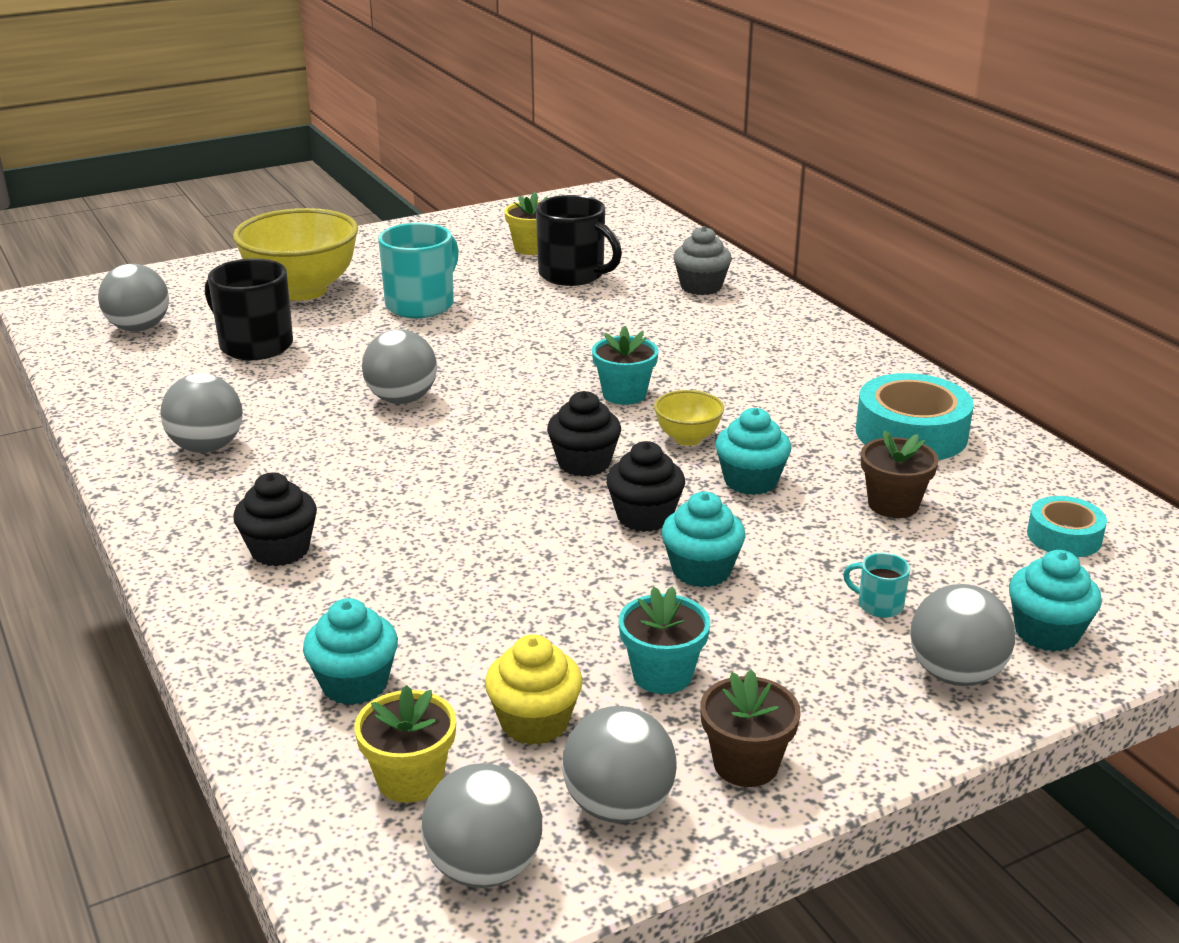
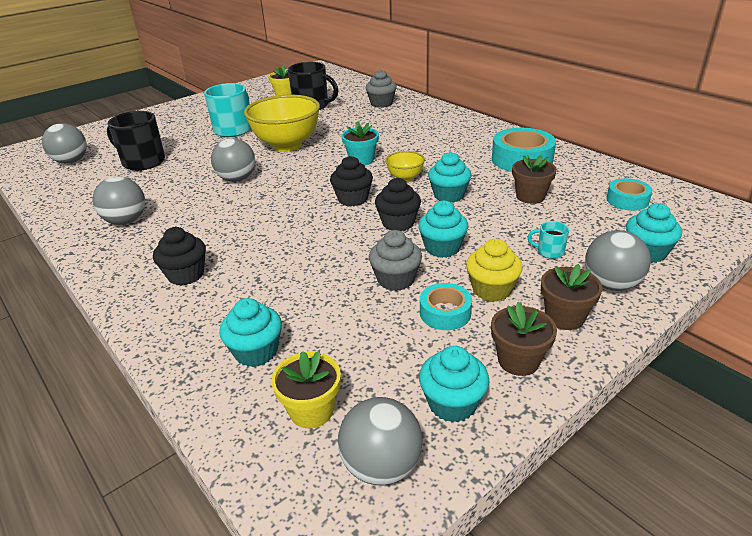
camera: 10 degrees left, 5 degrees up
yellow bowl [233,208,358,301] -> yellow bowl moved to [244,95,320,152]
yellow cupcake [485,634,583,745] -> yellow cupcake moved to [466,239,523,302]
grey ball [562,706,677,823] -> turquoise cupcake [419,346,490,422]
turquoise flower pot [618,586,710,694] -> turquoise tape [420,283,472,330]
none -> grey cupcake [369,230,422,291]
none -> brown flower pot [541,264,603,330]

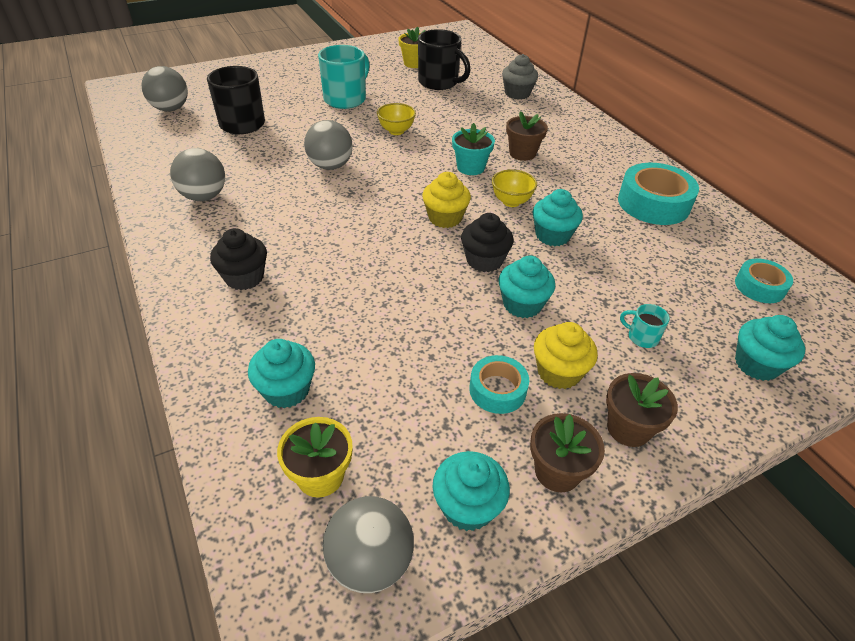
camera: 10 degrees right, 10 degrees up
yellow bowl [244,95,320,152] -> yellow bowl [377,103,416,135], size x0.47
black cupcake [330,156,373,207] -> yellow cupcake [422,172,471,228]
grey cupcake [369,230,422,291] -> none
brown flower pot [512,155,557,204] -> brown flower pot moved to [506,111,548,161]
grey ball [585,230,651,291] -> none

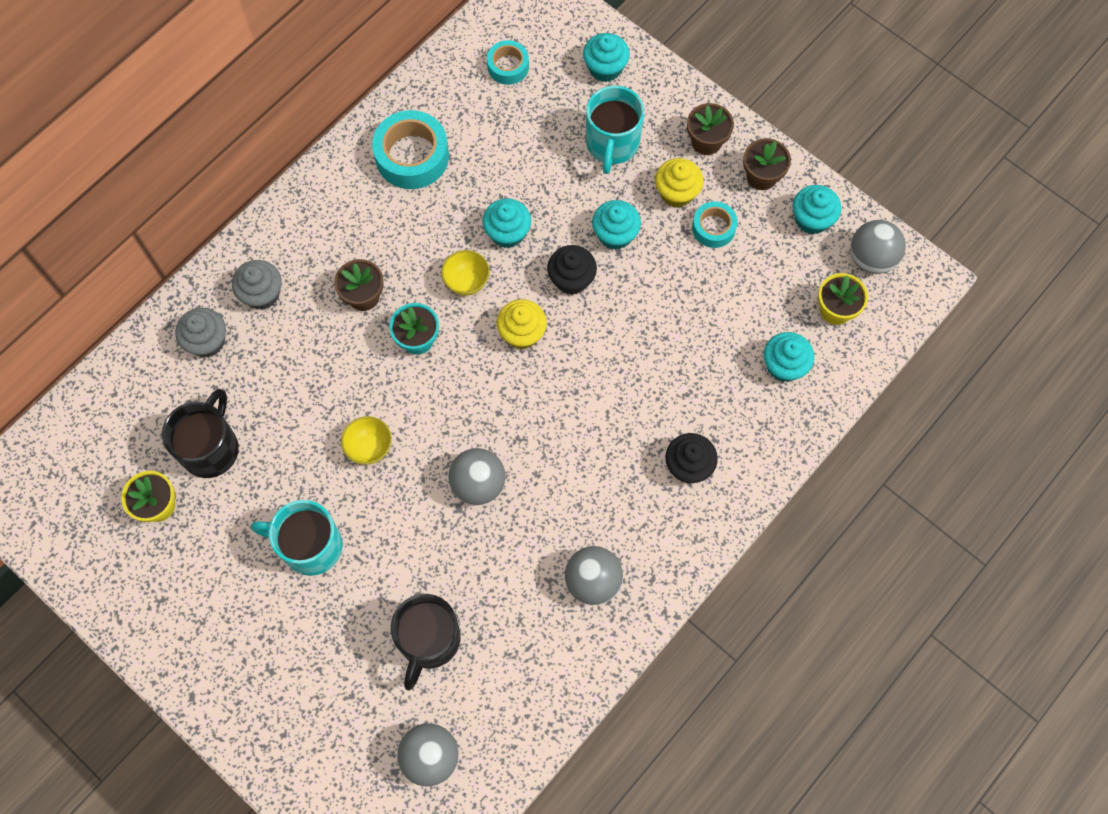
camera: 110 degrees left, 25 degrees up
turquoise mug [620,304,670,348] -> turquoise mug [586,85,644,174], size x2.20
none -> grey cupcake [232,260,282,310]

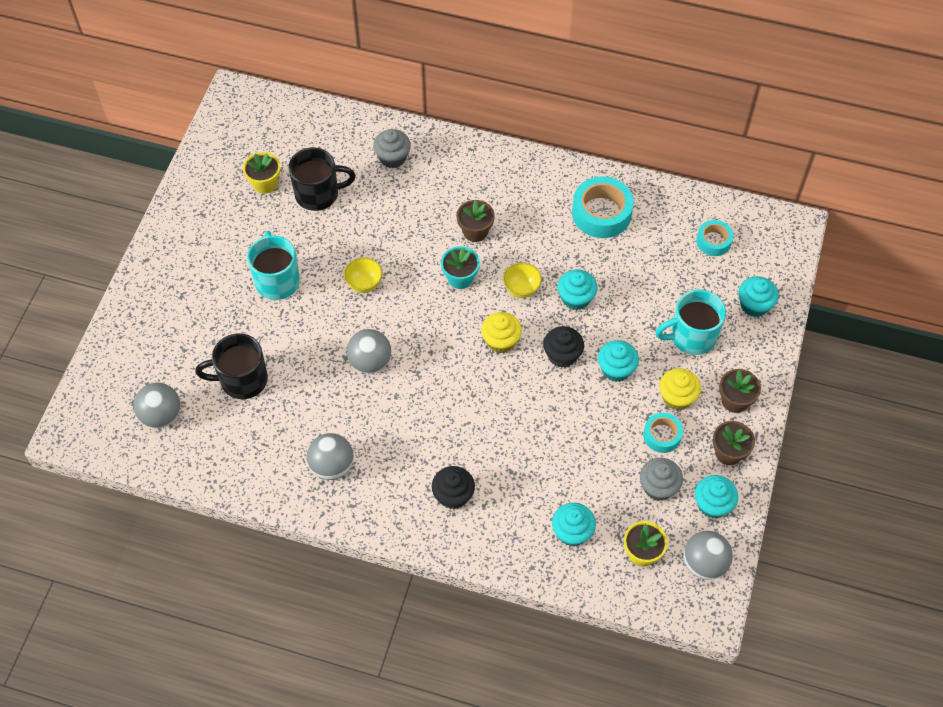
camera: 65 degrees right, 10 degrees down
grey cupcake [232,260,282,310] -> grey cupcake moved to [640,458,683,501]

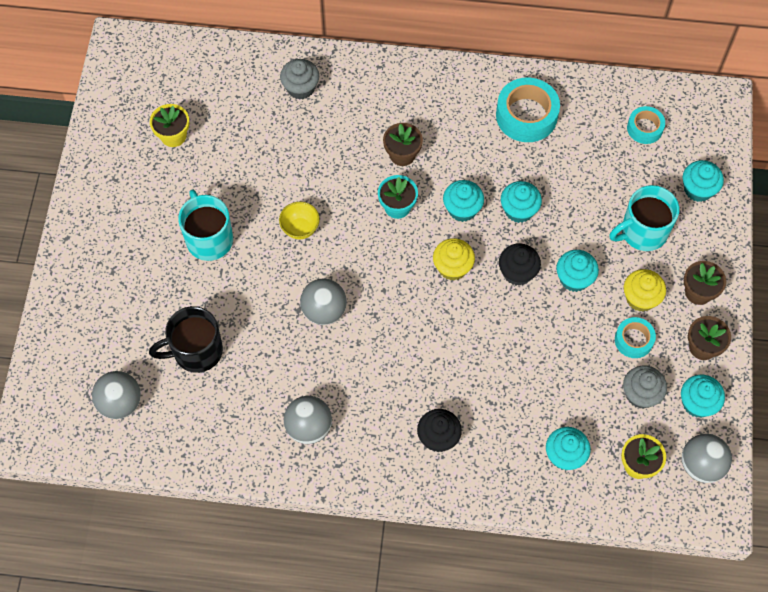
camera: 10 degrees left, 5 degrees up
black mug [288,147,356,211] -> none
yellow bowl [503,262,542,298] -> turquoise cupcake [443,180,484,222]

